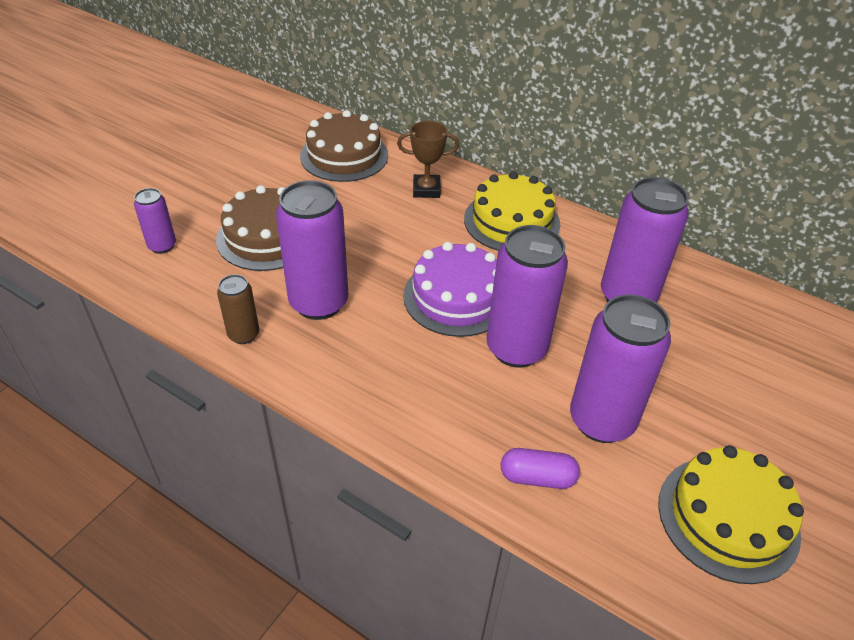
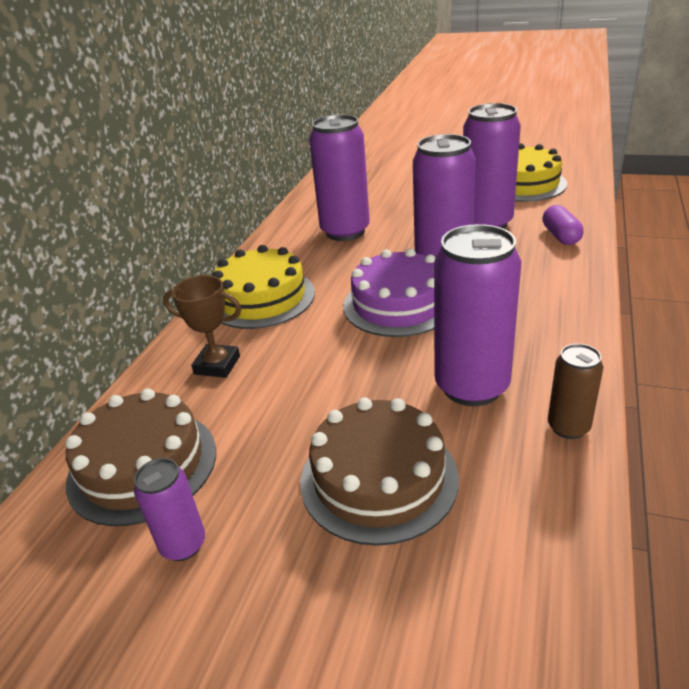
camera: 100 degrees left, 10 degrees down
purple can [134,188,176,254] -> purple can moved to [134,458,205,561]
brown trophy [397,121,459,198] -> brown trophy turned 60 degrees counterclockwise [163,275,241,378]

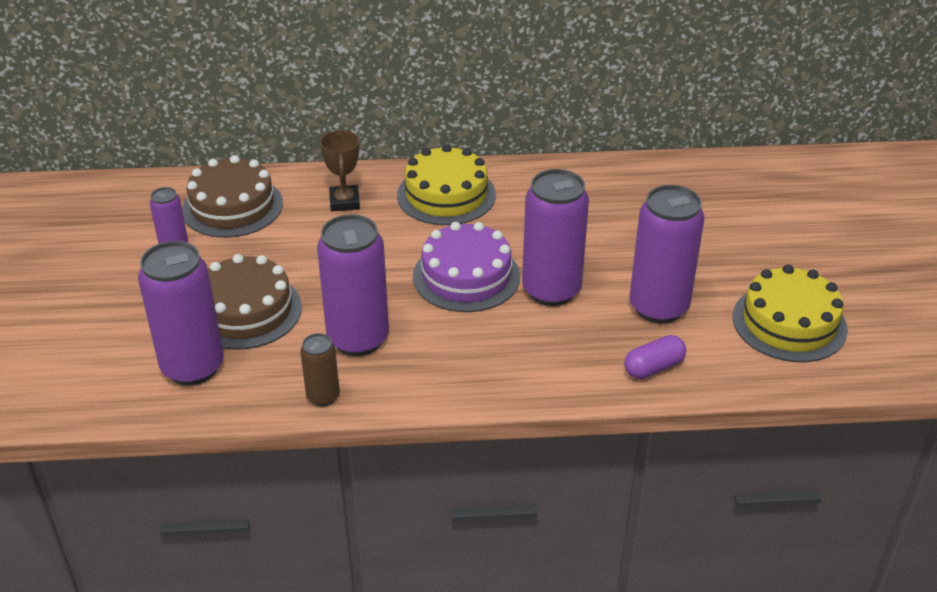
camera: 65 degrees right, 5 degrees up
purple can [309,114,370,241] -> purple can moved to [138,241,224,385]

